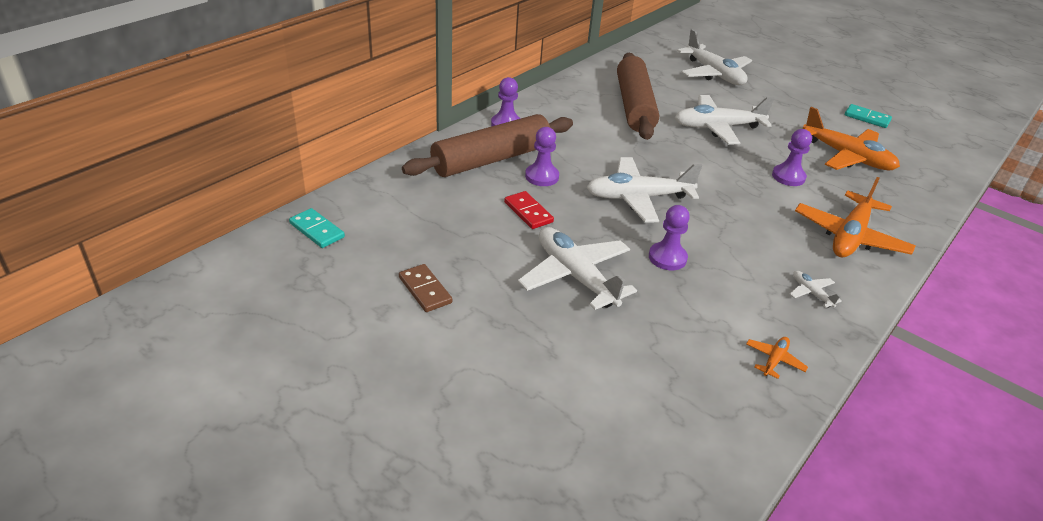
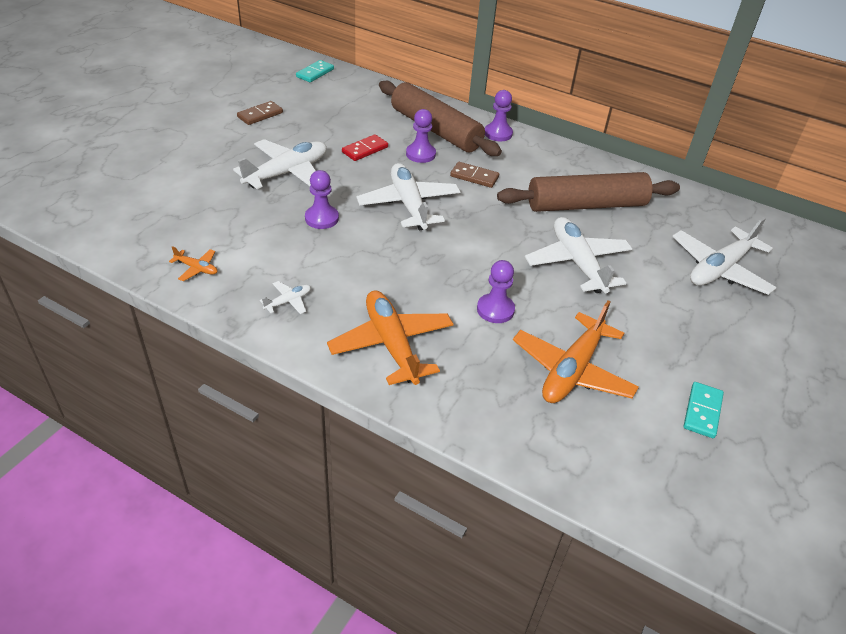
camera: 80 degrees right, 5 degrees up
orange plane [795,177,915,257] -> orange plane turned 45 degrees clockwise [327,291,454,385]
none -> brown domino [450,162,499,188]

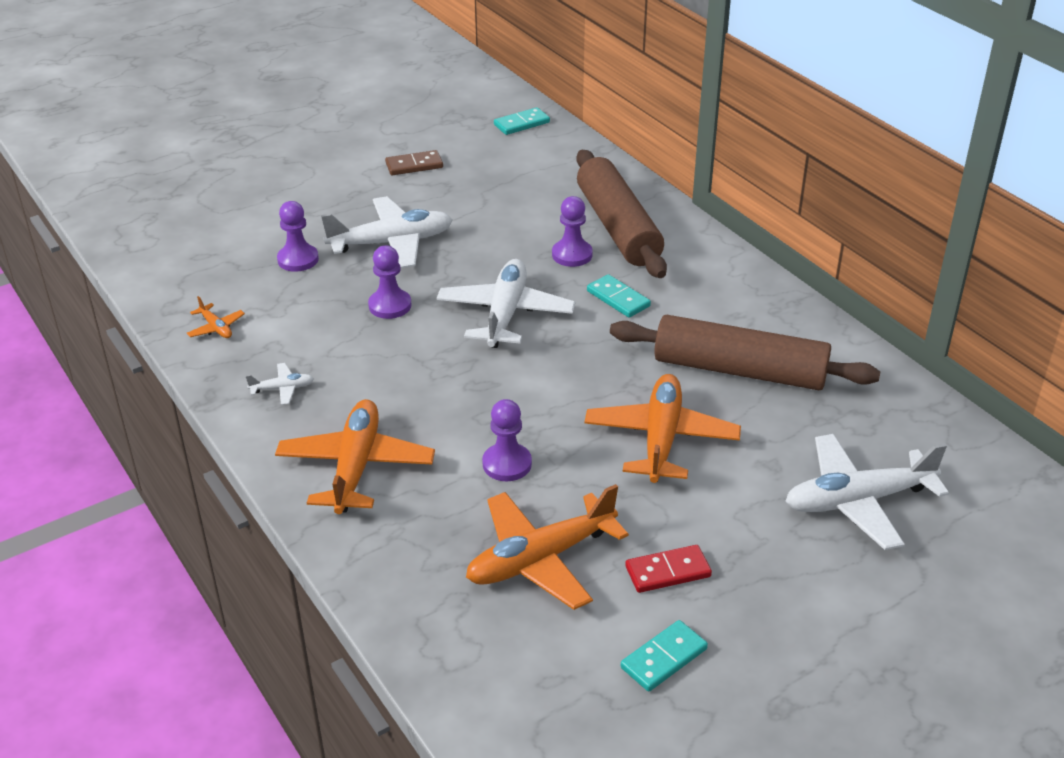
camera: 30 degrees right, 5 degrees down
red domino [342,134,388,161] -> red domino moved to [625,545,712,593]
brown domino [450,162,499,188] -> turquoise domino [587,274,651,318]
purple pawn [485,90,513,141] -> purple pawn moved to [277,201,319,272]
white plane [525,217,632,293] -> orange plane [584,374,741,483]

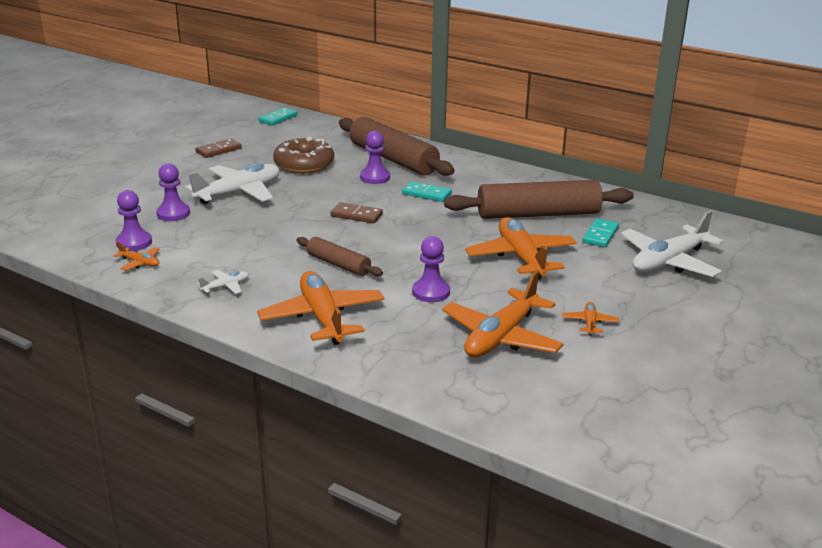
camera: 25 degrees left, 10 degrees down
purple pawn [368,245,411,319] -> purple pawn moved to [116,190,152,251]
white plane [437,259,575,348] -> brown domino [331,202,383,223]
turquoise domino [621,620,708,692] -> turquoise domino moved to [582,218,619,247]
red domino [625,545,712,593] -> orange plane [563,302,619,335]
none -> brown donut [273,137,334,174]
none -> brown rolling pin [296,237,383,276]

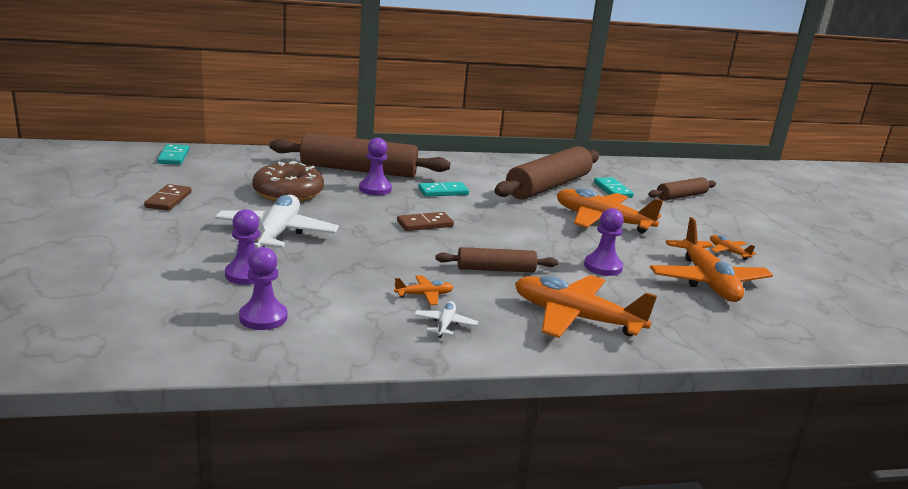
camera: 45 degrees left, 5 degrees down
orange plane [114,242,159,271] -> orange plane moved to [394,275,454,305]
white plane [621,210,724,277] -> brown rolling pin [648,177,716,201]

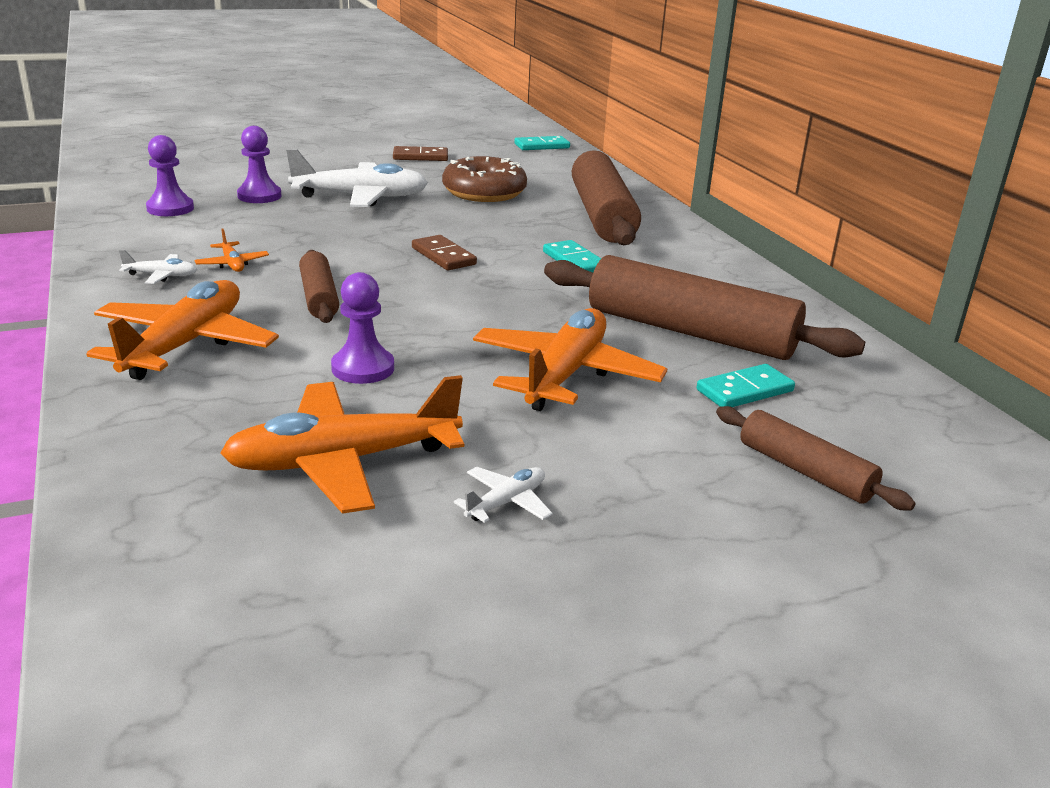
camera: 80 degrees right, 5 degrees up
purple pawn [359,138,392,195] -> none
orange plane [710,235,756,260] -> white plane [454,467,553,523]

